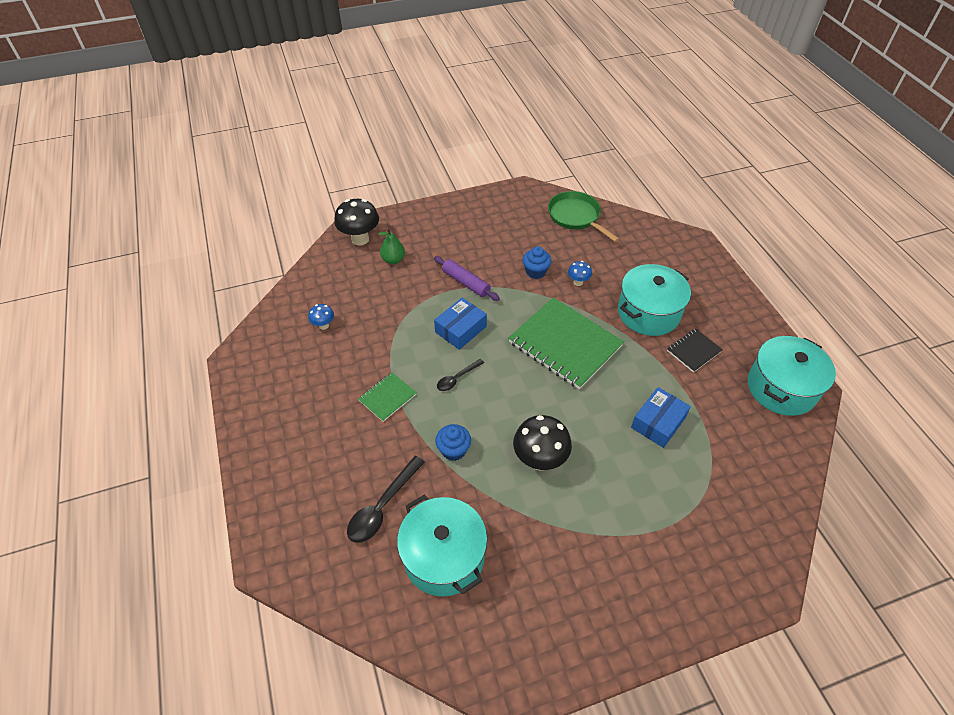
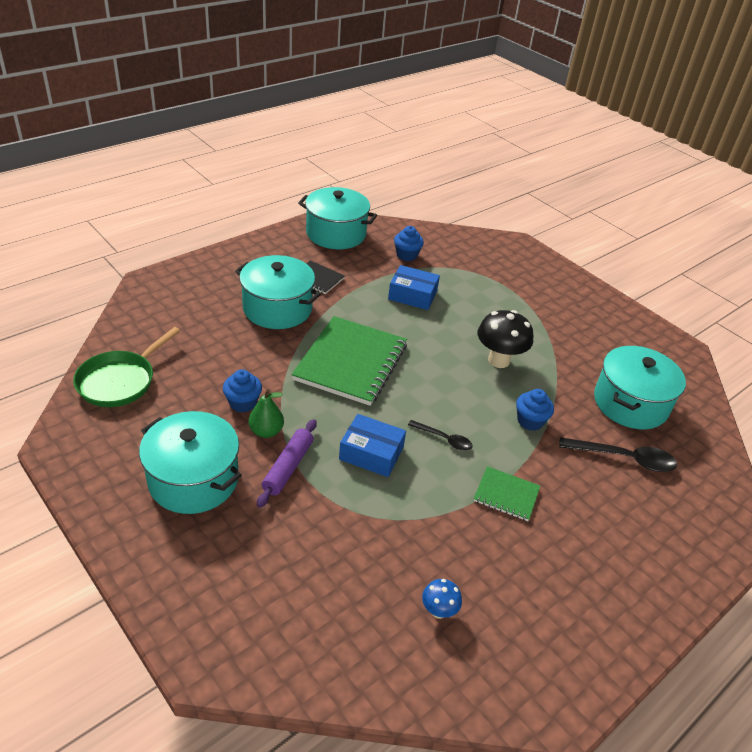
camera: 115 degrees left, 10 degrees down
black mushroom [334,199,379,245] -> none
green pear [378,228,405,264] -> green pear moved to [249,389,284,438]
blue mushroom [568,261,592,286] -> none
none -> turquoise pot [139,411,242,514]
none -> blue cupcake [394,226,424,261]

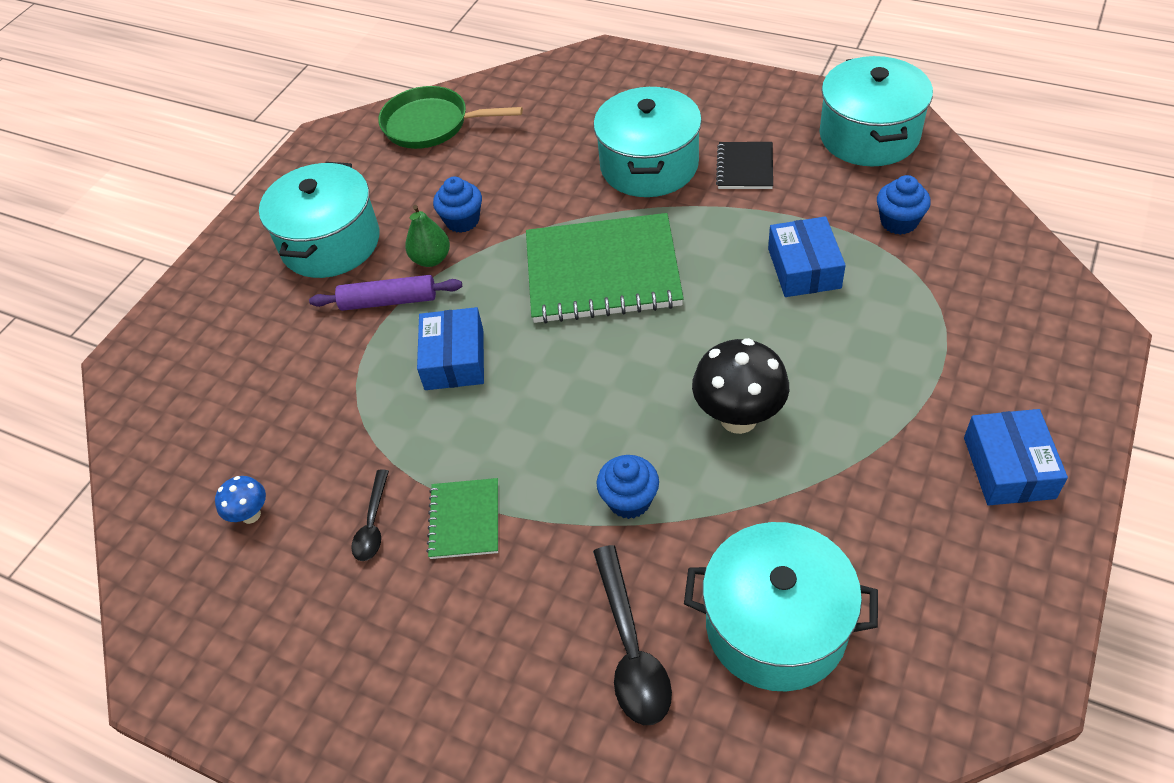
camera: 75 degrees right, 10 degrees up
black spoon [408,420,473,451] -> black spoon moved to [351,470,389,561]
none -> blue box [964,409,1068,505]

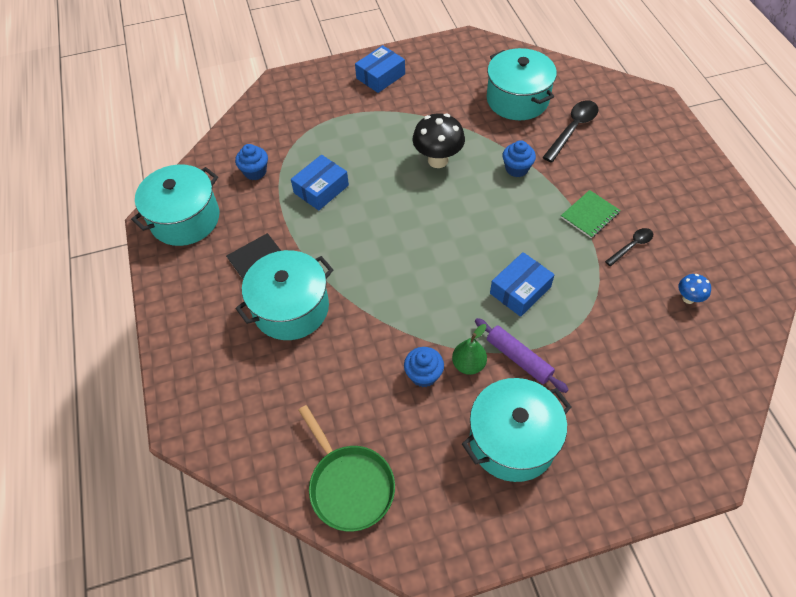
camera: 135 degrees left, 5 degrees up
green notebook [526,213,684,324] -> none

